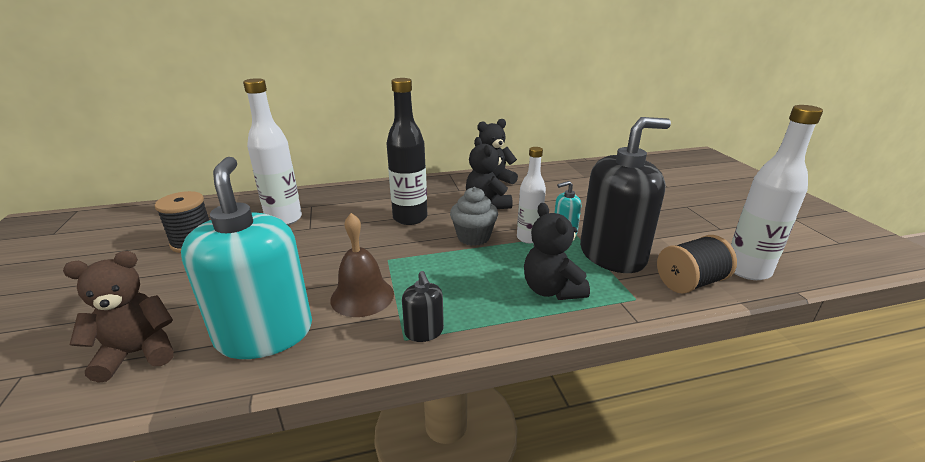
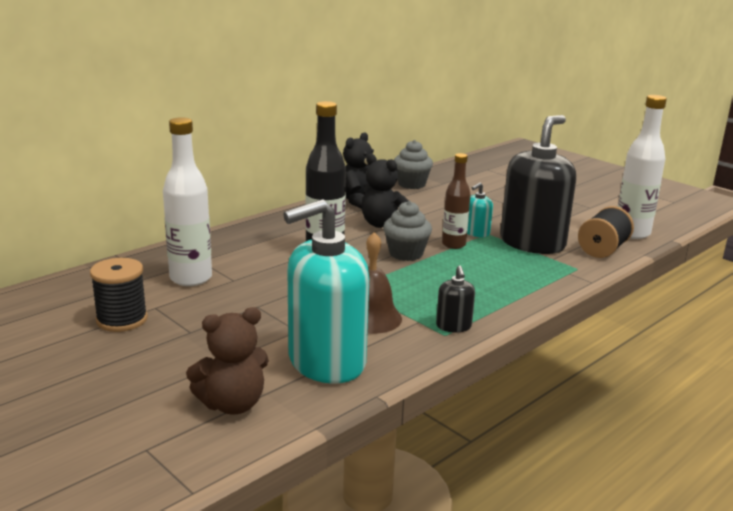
camera: 30 degrees left, 5 degrees down
brown teddy bear [63,251,174,383] -> brown teddy bear turned 150 degrees counterclockwise [186,307,269,414]
turquoise soap dispenser [181,157,312,359] -> turquoise soap dispenser turned 75 degrees counterclockwise [283,199,369,384]
black soap dispenser [402,271,444,342] -> black soap dispenser turned 45 degrees clockwise [436,266,475,333]
white bottle [517,147,546,243] -> brown bottle [442,153,471,249]
black teddy bear [524,203,590,300] -> none
none -> grey cupcake [394,140,433,189]

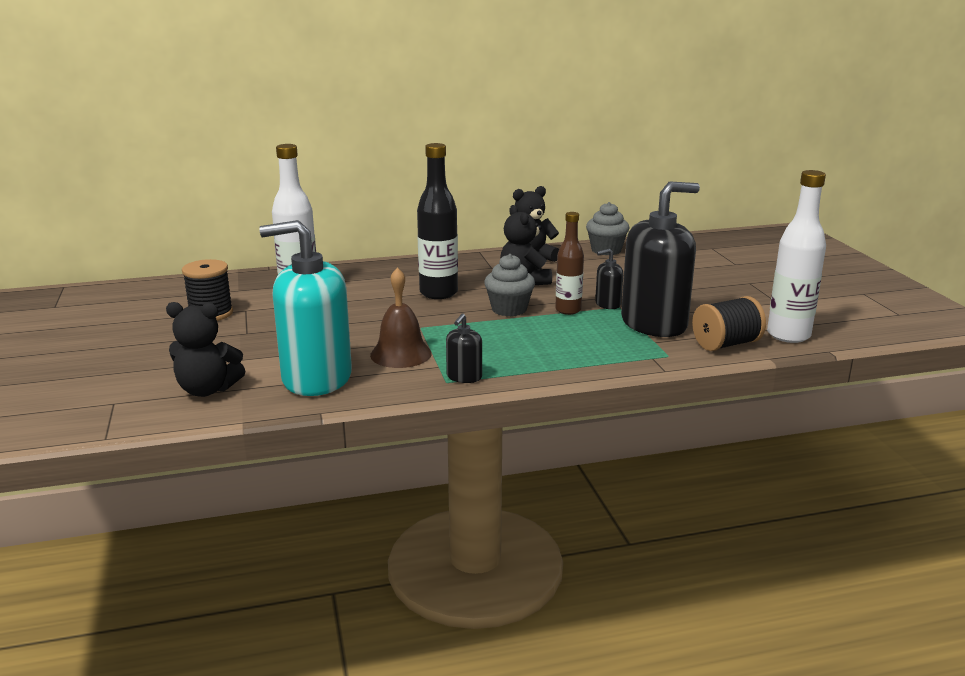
camera: 30 degrees right, 0 degrees up
brown teddy bear [186,307,269,414] -> black teddy bear [166,302,245,397]
turquoise soap dispenser [467,182,493,237] -> black soap dispenser [595,248,623,309]

